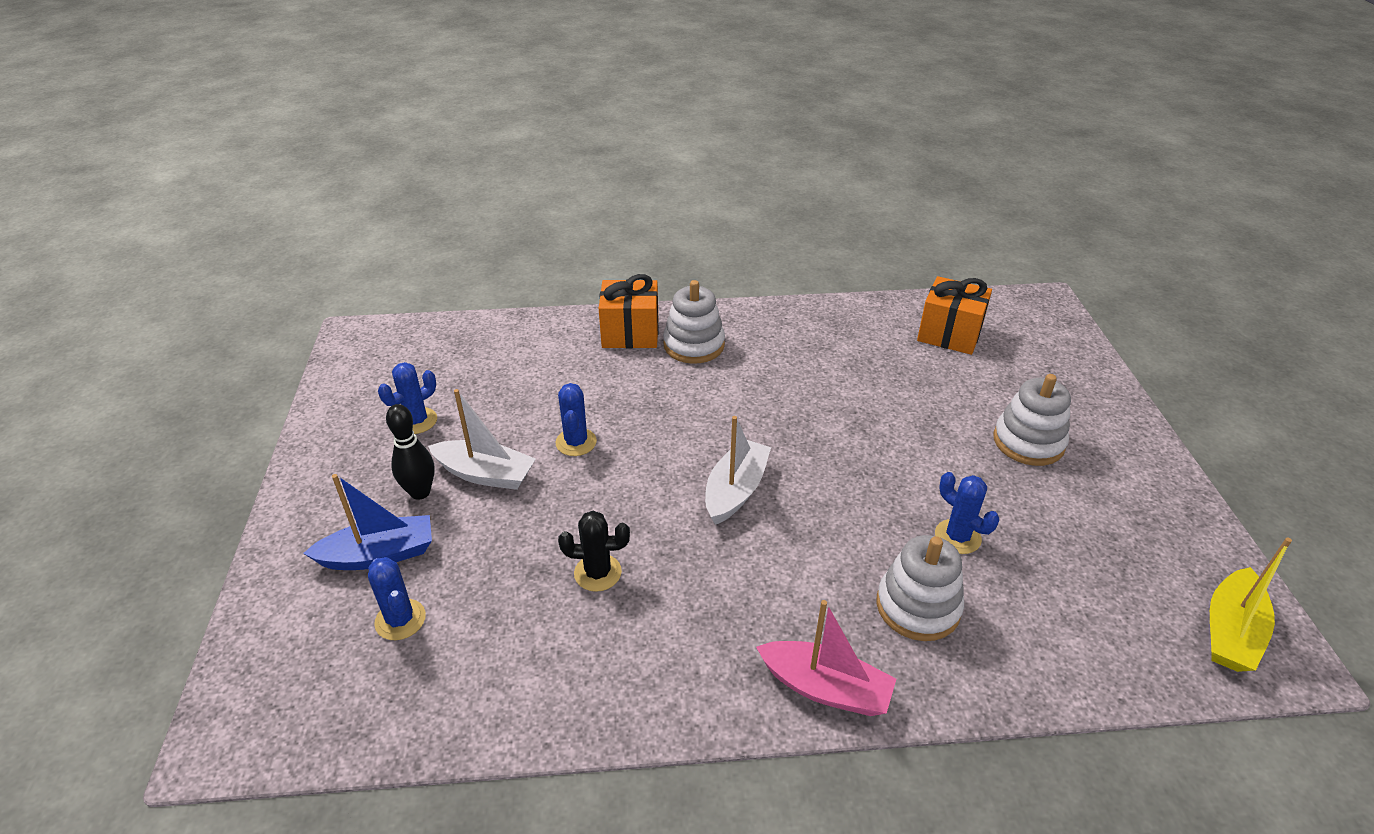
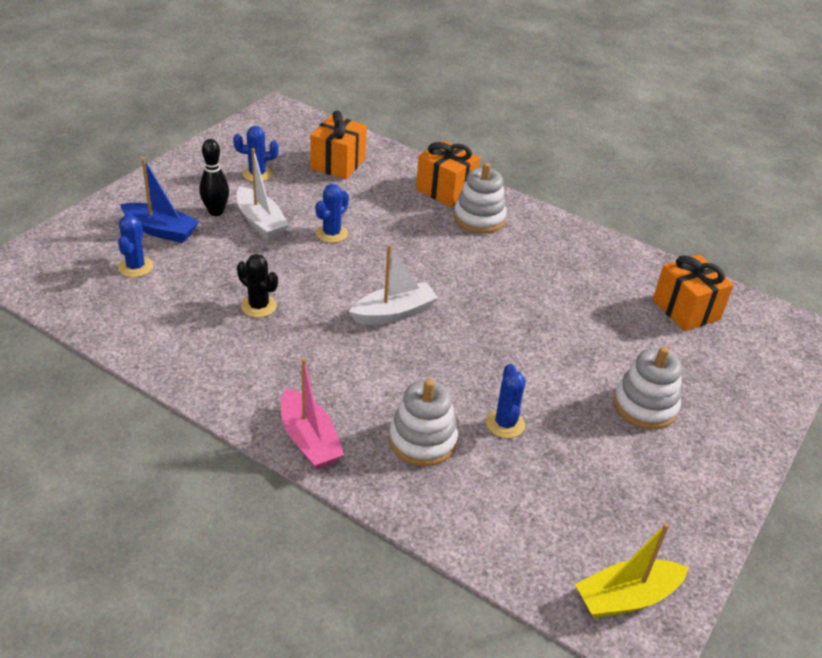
camera: 35 degrees right, 0 degrees up
none -> orange gift [310,110,367,179]

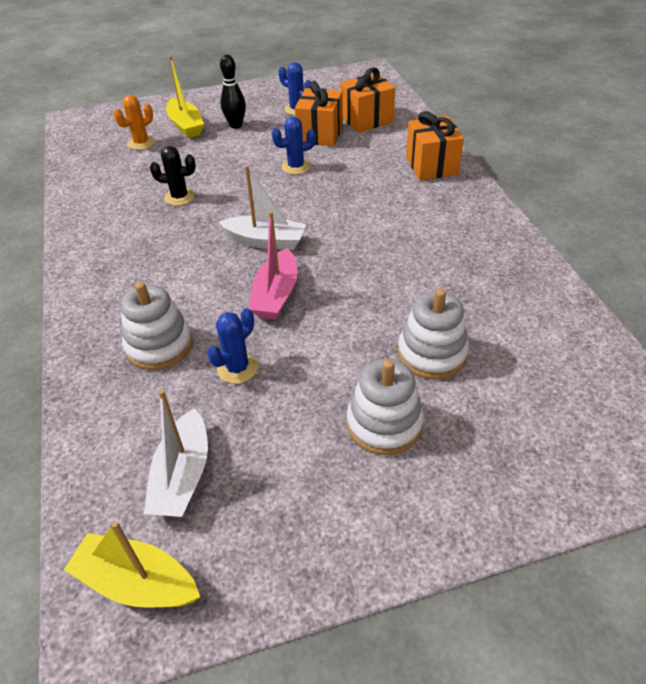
camera: 45 degrees right, 5 degrees up
blue cactus [118,215,153,277] -> orange cactus [114,95,155,150]
blue boat [120,157,199,243] -> yellow boat [166,56,204,138]
white boat [236,148,289,240] -> white boat moved to [144,389,208,517]
black cactus [237,254,278,318] -> black cactus turned 75 degrees counterclockwise [150,146,196,206]
pink boat [281,358,344,470] -> pink boat moved to [249,211,298,320]
white stacking toy [454,162,507,234] -> white stacking toy moved to [398,289,469,380]
orange gift [653,255,734,331] -> orange gift moved to [295,81,343,146]

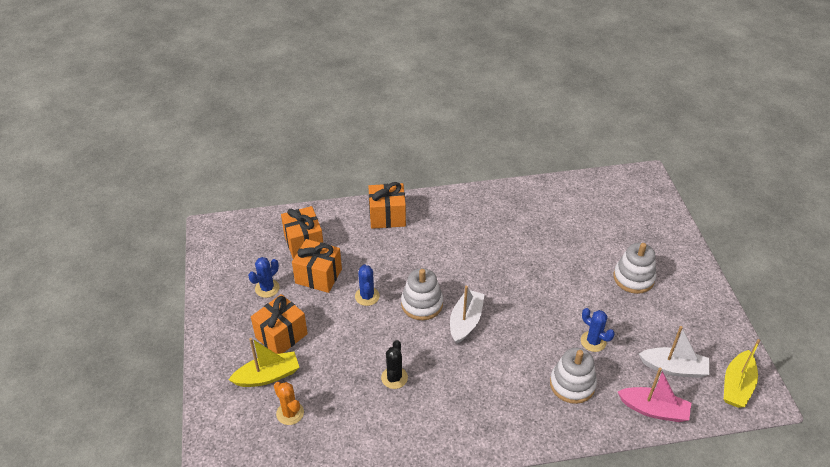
camera: 85 degrees left, 0 degrees up
black bowling pin [220,54,246,129] -> orange gift [251,294,308,354]
pink boat [249,211,298,320] -> pink boat moved to [618,368,691,422]
white stacking toy [398,289,469,380] -> white stacking toy moved to [401,268,443,320]

